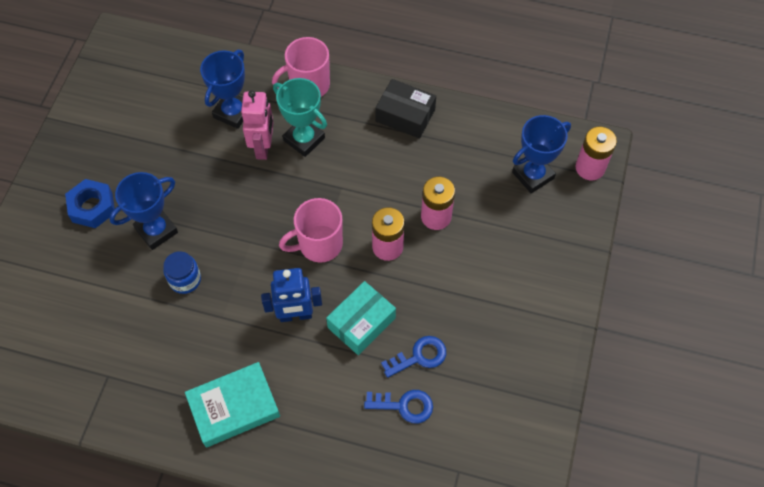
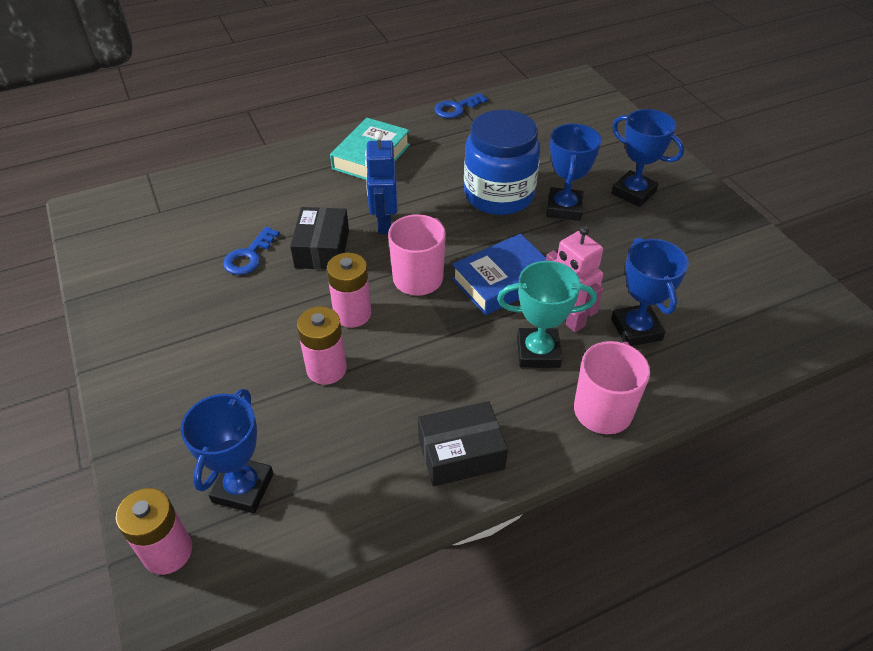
camera: 140 degrees right, 15 degrees down
blue nut [65,179,115,228] -> blue trophy [612,109,684,207]
blue jar [163,251,201,294] -> blue jar [464,110,540,215], size x2.12
blue robot [261,268,322,322] -> blue robot turned 45 degrees counterclockwise [365,131,397,234]
turquoise box [326,281,396,355] -> black box [290,207,349,270]
blue key [364,390,433,423] -> blue key moved to [435,93,488,118]
none -> blue book [452,234,546,315]

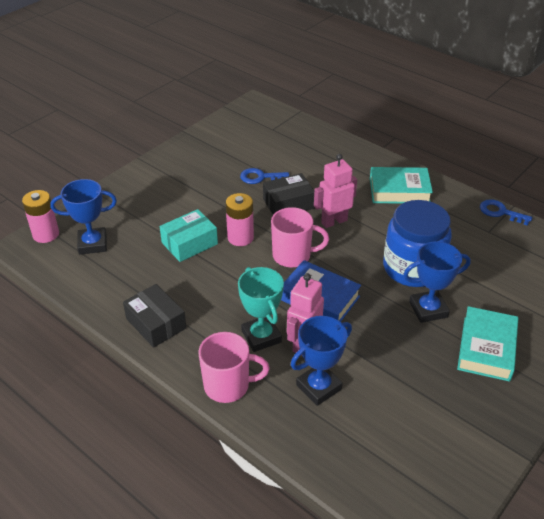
camera: 65 degrees right, 5 degrees down
pink battery [297,306,347,385] -> turquoise box [160,209,218,262]
blue robot [365,131,397,234] -> pink robot [314,154,357,228]
blue trophy [612,109,684,207] -> turquoise book [457,306,518,382]

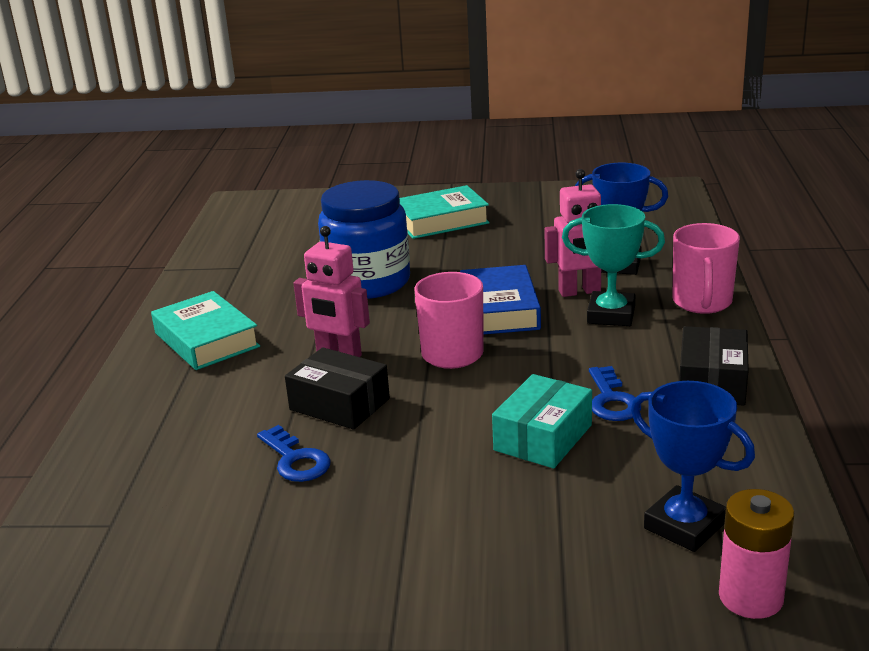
camera: 125 degrees left, 15 degrees down
turquoise box [160,209,218,262] -> turquoise box turned 75 degrees counterclockwise [492,374,592,468]
pink mug [198,332,270,403] -> pink mug turned 135 degrees counterclockwise [673,223,740,314]
pink battery [226,193,254,246] -> none
turquoise trophy [238,267,284,352] -> turquoise trophy turned 75 degrees clockwise [562,204,665,326]
blue trophy [403,241,471,323] -> none
blue key [480,199,532,226] -> blue key moved to [589,366,641,421]

